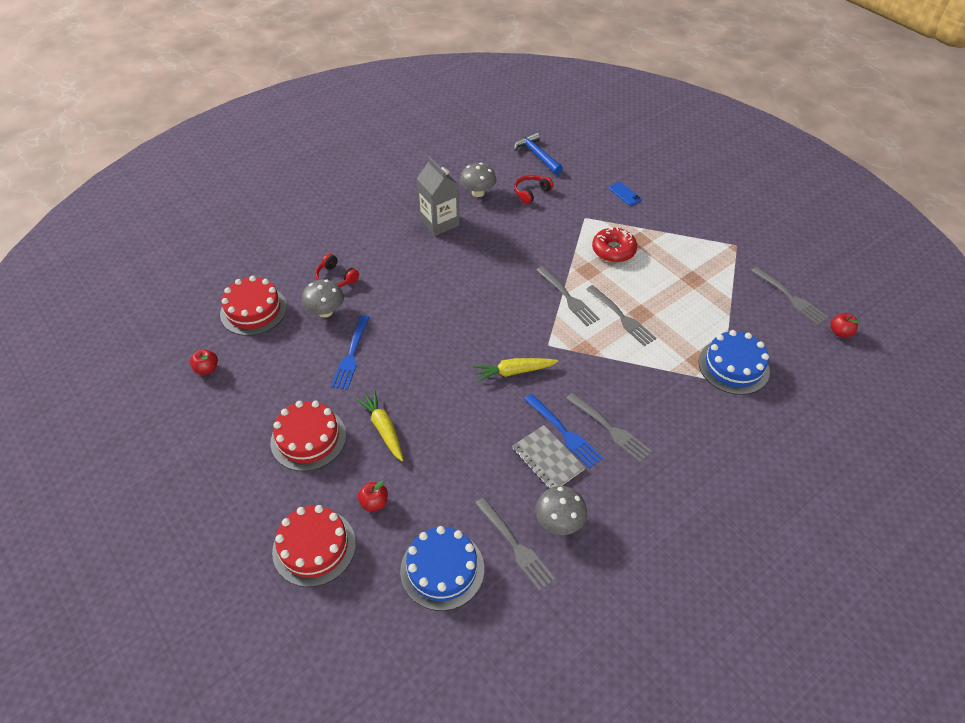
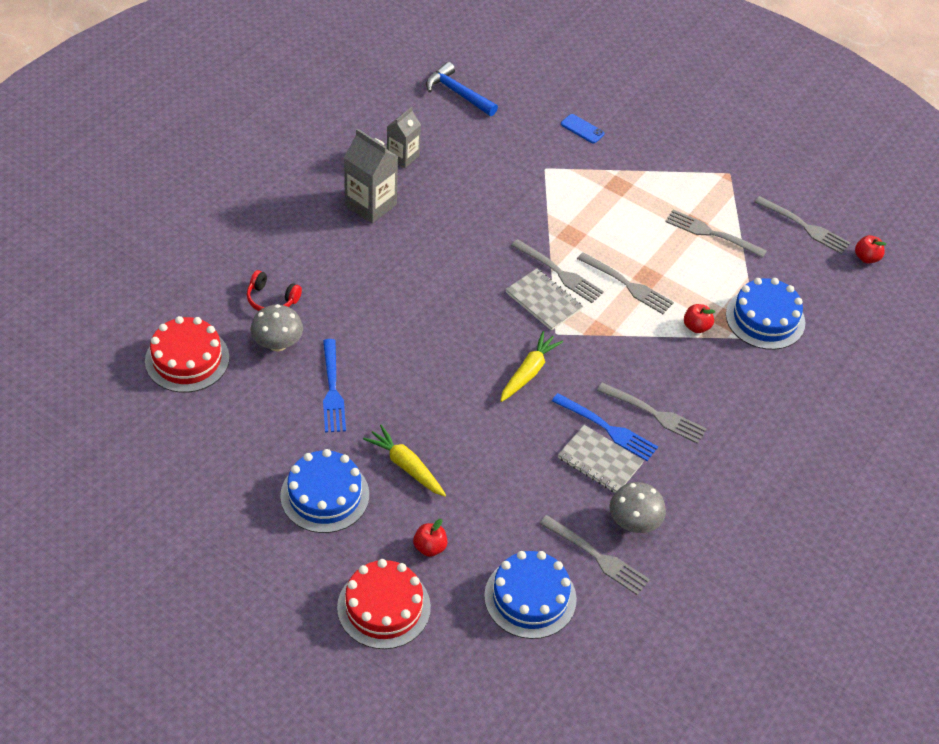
camera: 20 degrees left, 0 degrees up
red apple [190,349,218,375] -> red apple moved to [684,304,715,333]
red cake [271,400,346,471] -> blue cake [280,449,369,533]
grey mushroom [460,163,496,197] -> grey carton [387,107,421,168]
yellow carrot [473,358,559,382] -> yellow carrot turned 150 degrees clockwise [500,331,563,402]
red headphones [514,175,553,204] -> none
red donut [592,227,637,263] -> none
none -> grey notebook [505,268,583,330]
none -> grey fork [665,210,767,258]

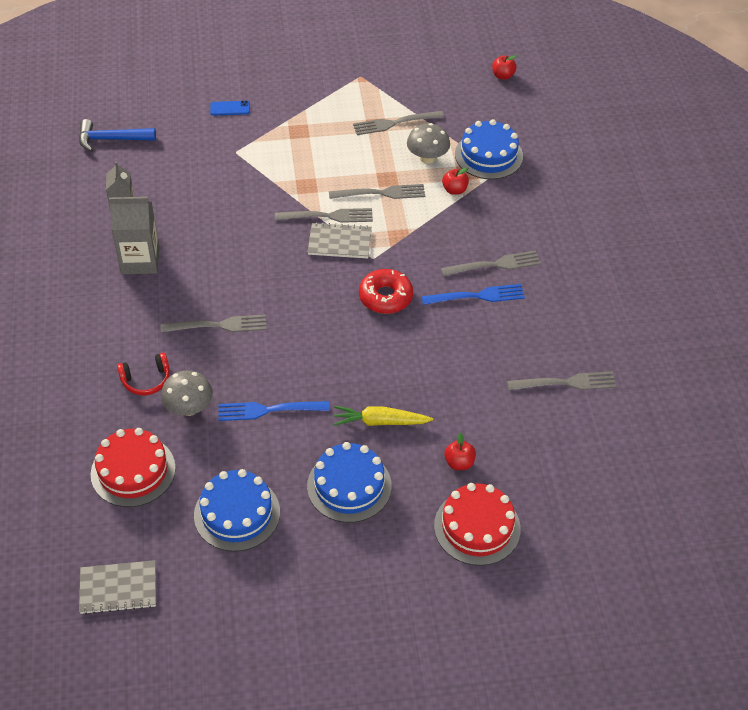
camera: 40 degrees left, 0 degrees up
blue fork [323,339,346,433] -> blue fork turned 135 degrees clockwise [218,401,329,421]
blue cake [484,551,577,639] -> blue cake moved to [194,469,280,552]
yellow carrot [500,331,563,402] -> red donut [359,269,413,314]
grey notebook [558,425,644,492] -> grey notebook moved to [79,560,156,615]
grey mushroom [610,482,666,533] -> grey mushroom moved to [407,123,450,164]
grey fork [754,196,850,254] -> grey fork moved to [161,314,267,333]

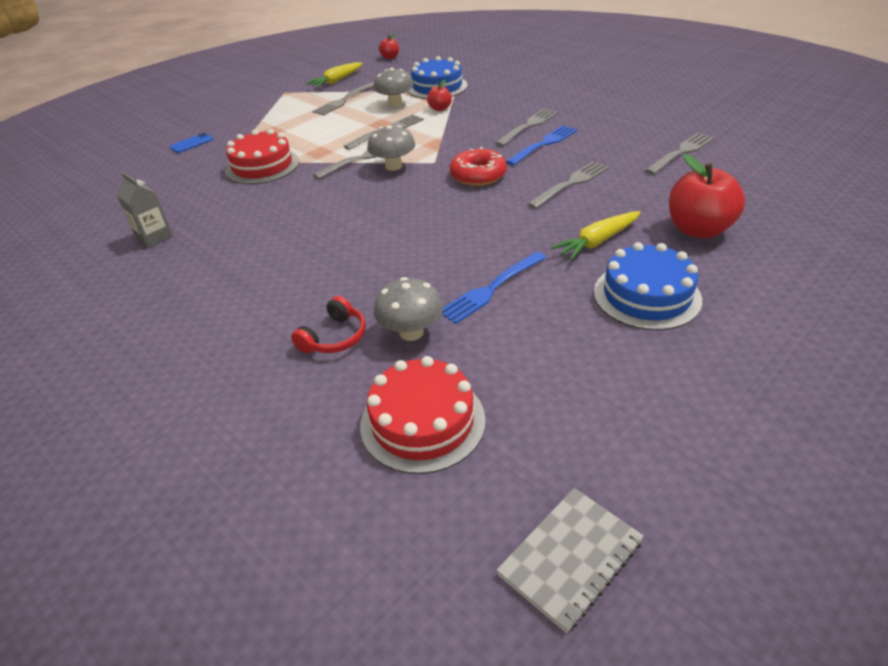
camera: 35 degrees left, 10 degrees down
blue hammer [79,119,156,152] -> none
grey carton [109,197,160,274] -> none
grey fork [161,314,267,333] -> grey fork moved to [527,161,609,209]
blue cake [194,469,280,552] -> none
grey notebook [308,222,372,258] -> grey mushroom [367,125,415,171]
red cake [434,483,521,566] -> red cake moved to [225,129,299,184]
red apple [444,433,476,470] -> red apple [669,154,745,239], size x1.99
none -> yellow carrot [306,62,363,88]

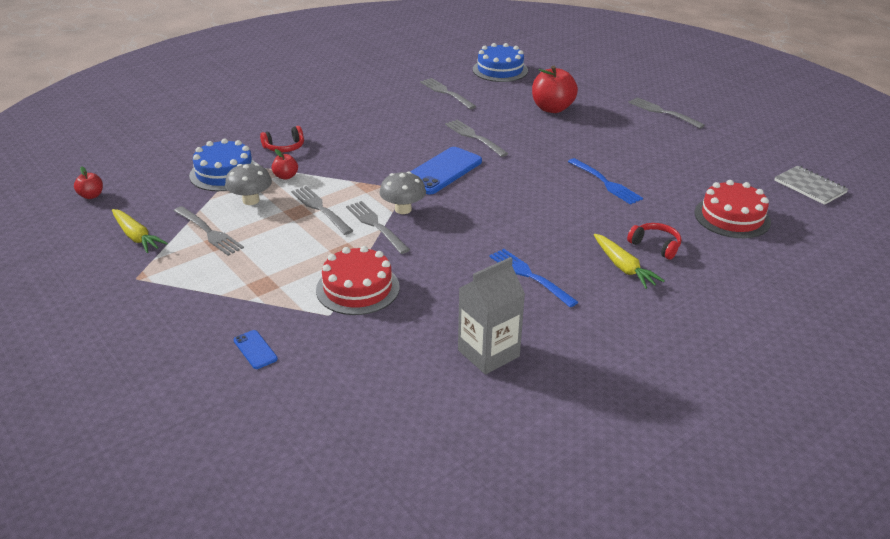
camera: 85 degrees left, 5 degrees down
grey carton [117,172,173,248] -> grey carton [458,257,525,374], size x1.52
grey mushroom [374,277,443,341] -> none
red donut [450,147,507,186] -> blue phone [410,147,482,194]
grey fork [495,108,558,146] -> grey fork moved to [628,97,705,128]
blue fork [506,125,578,165] -> blue fork moved to [490,249,578,307]
yellow carrot [551,211,641,260] -> yellow carrot moved to [594,234,665,289]
blue cake [594,242,702,330] -> blue cake moved to [473,43,528,82]
none -> red headphones [260,126,304,152]

